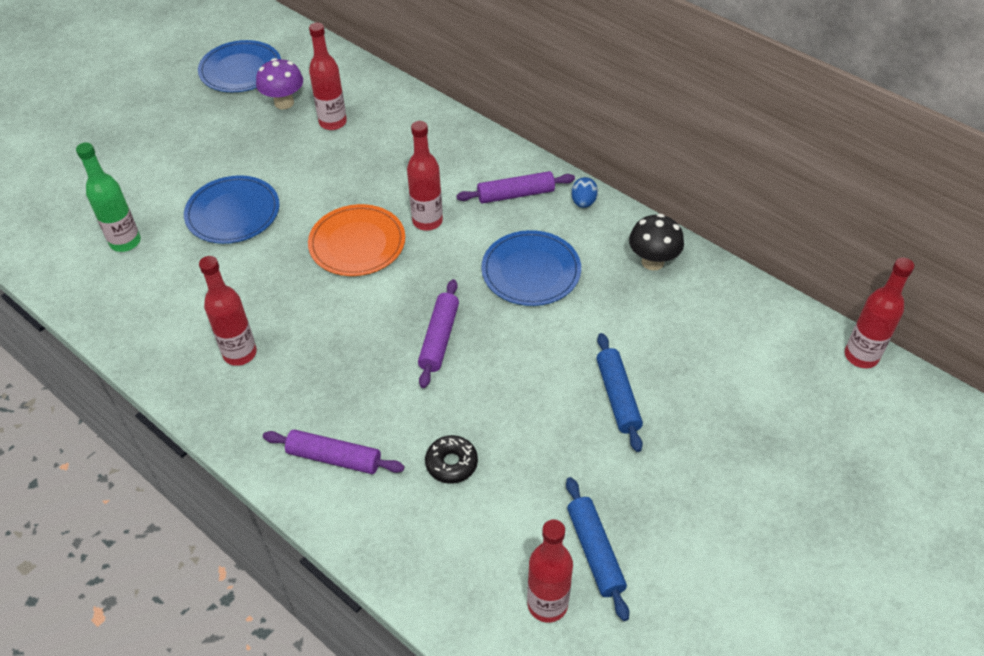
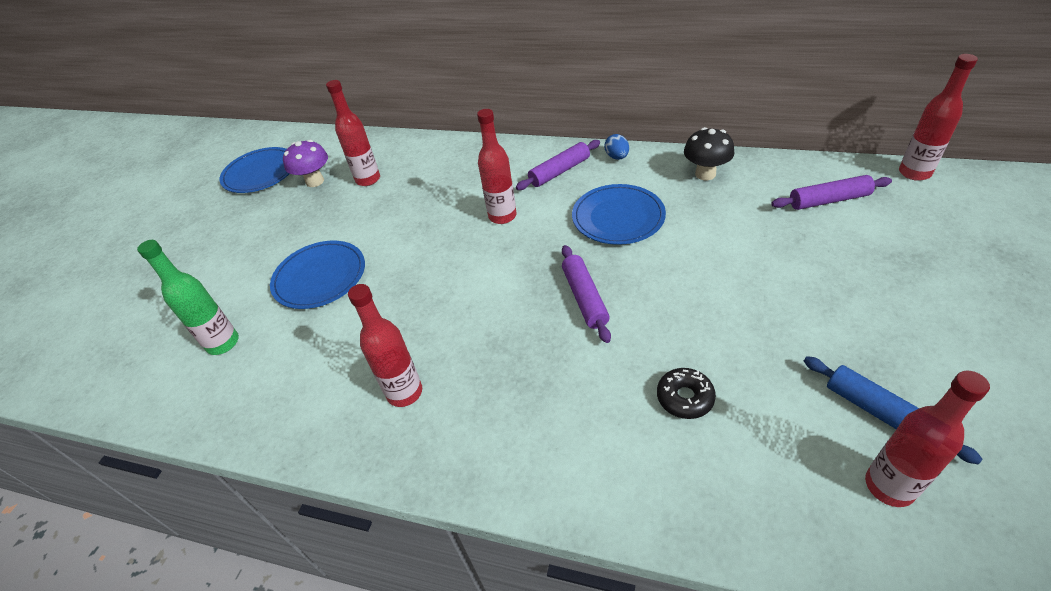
camera: 20 degrees left, 5 degrees down
purple rolling pin [263,429,405,474] -> purple rolling pin moved to [771,175,892,210]
orange plate [308,204,405,276] -> none
blue rolling pin [597,333,643,452] -> none

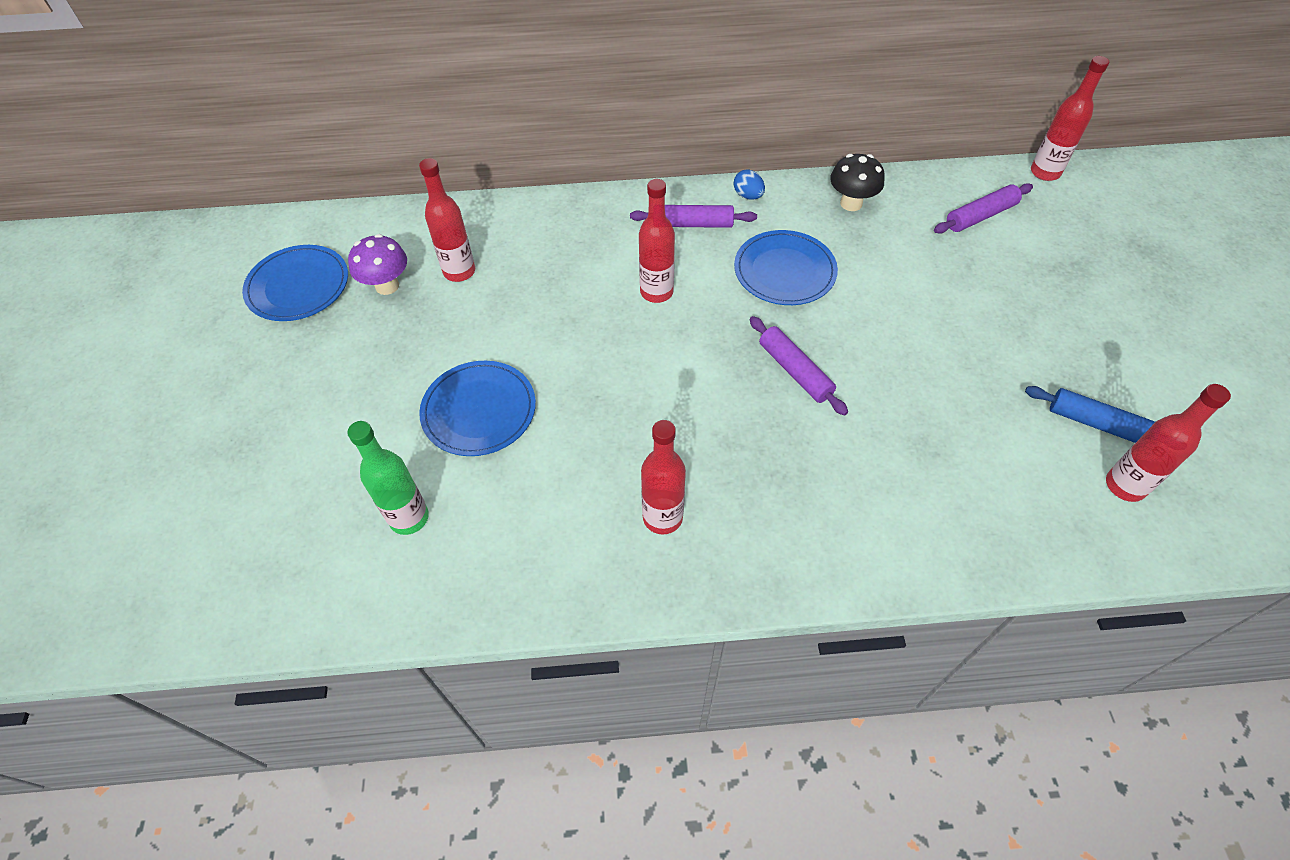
camera: 25 degrees left, 10 degrees up
purple rolling pin [516,140,600,190] -> purple rolling pin turned 60 degrees clockwise [630,205,757,228]
black donut [657,368,716,419] -> none

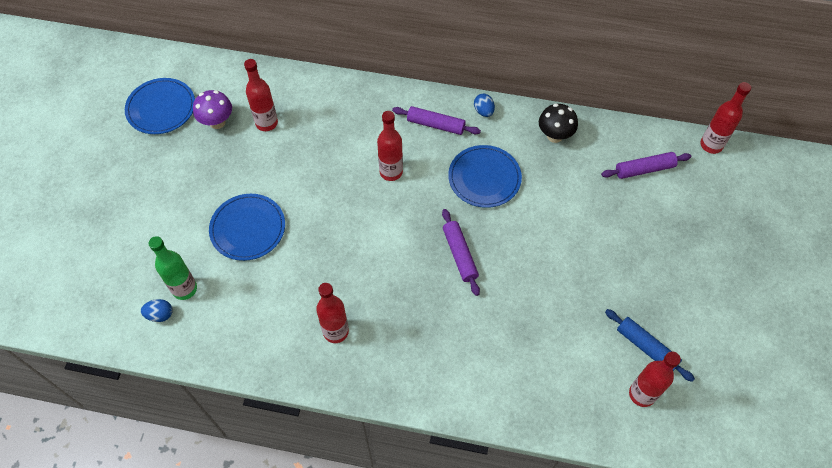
camera: 15 degrees right, 5 degrees up
none -> blue egg [141,299,173,322]

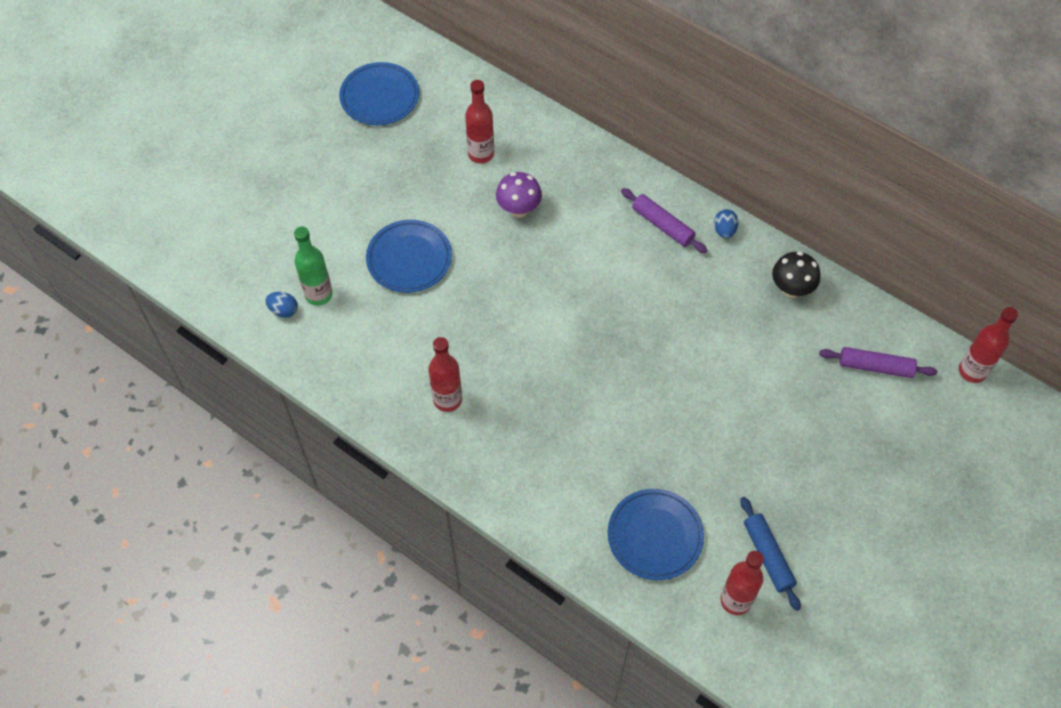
camera: 25 degrees right, 0 degrees up
purple mushroom [193,90,232,129] -> purple mushroom moved to [496,172,542,218]
red bottle [377,111,403,181] -> none
purple rolling pin [442,209,480,296] -> none
blue plate [448,145,522,208] -> blue plate moved to [608,489,704,580]

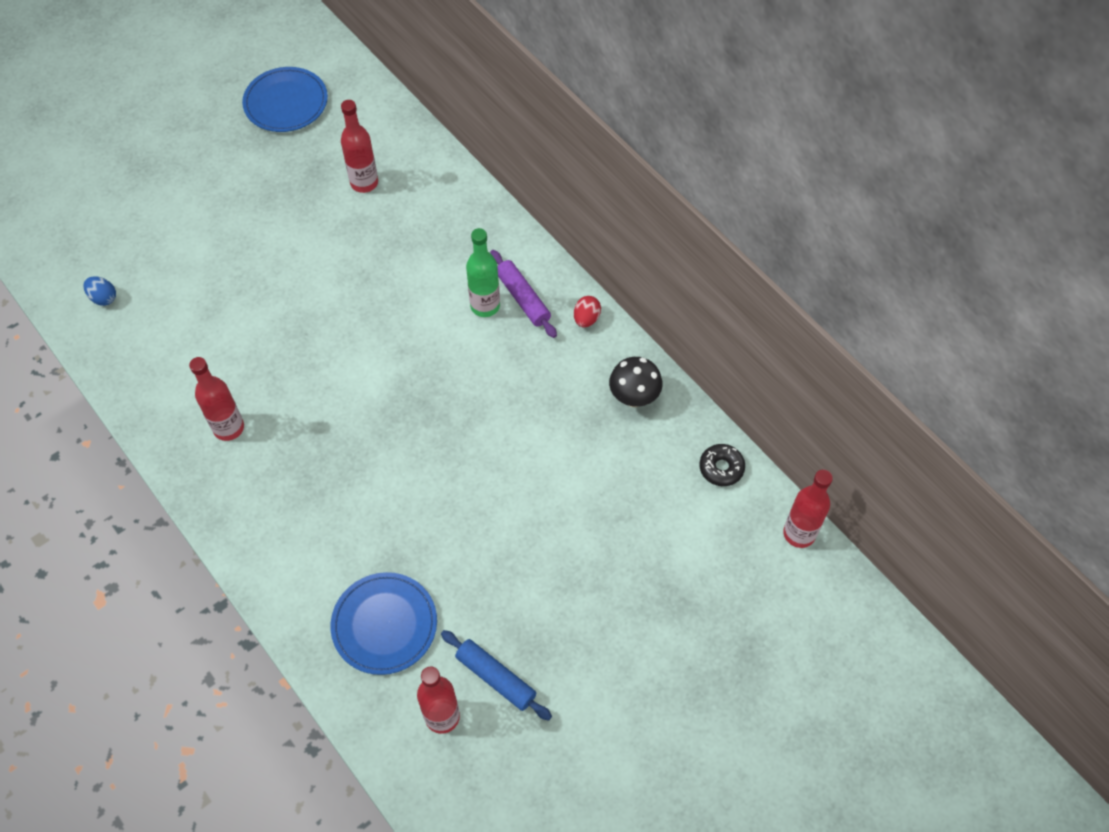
camera: 15 degrees right, 0 degrees up
green bottle [294,227,333,306] -> green bottle moved to [466,228,500,317]
blue plate [366,220,452,293] -> none
purple mushroom [496,172,542,218] -> none
blue egg [714,209,738,239] -> red egg [574,296,601,327]
blue rolling pin [740,497,801,611] -> blue rolling pin turned 45 degrees counterclockwise [441,630,552,721]
purple rolling pin [819,347,937,378] -> none
none -> black donut [699,444,745,486]

